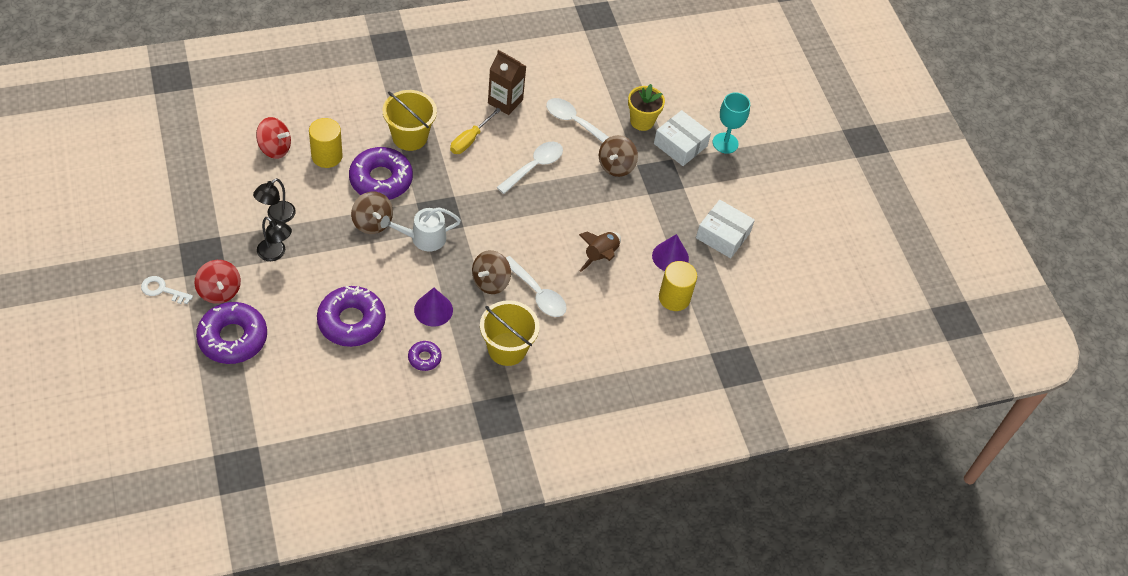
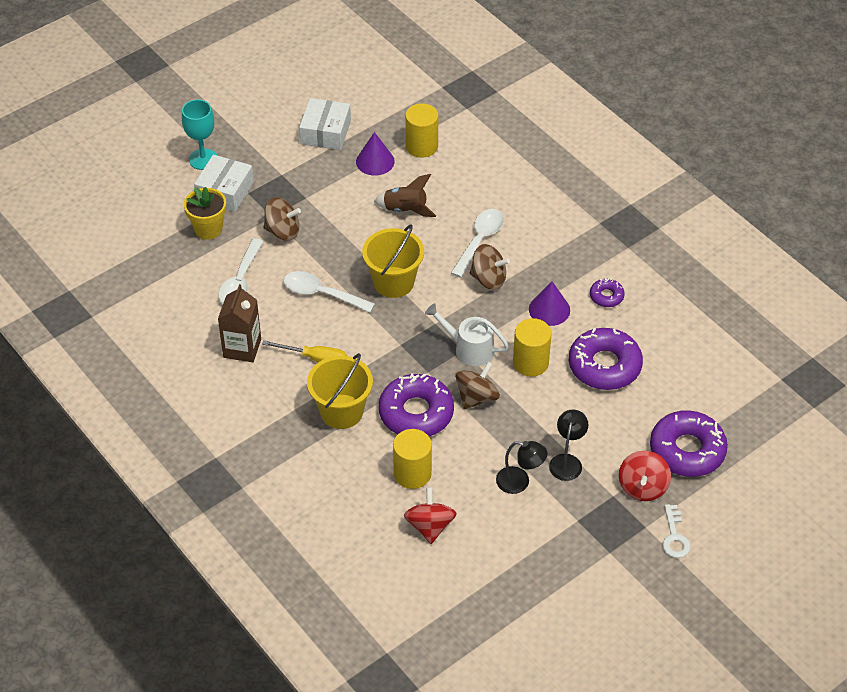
camera: 105 degrees left, 5 degrees down
red spinning top [194,260,241,304] -> red spinning top turned 150 degrees clockwise [619,451,671,501]
white watering can [381,207,461,252] -> white watering can turned 150 degrees clockwise [425,303,509,366]
yellow bucket [480,300,539,366] -> yellow bucket moved to [362,225,424,298]
none -> yellow cylinder [513,318,552,377]

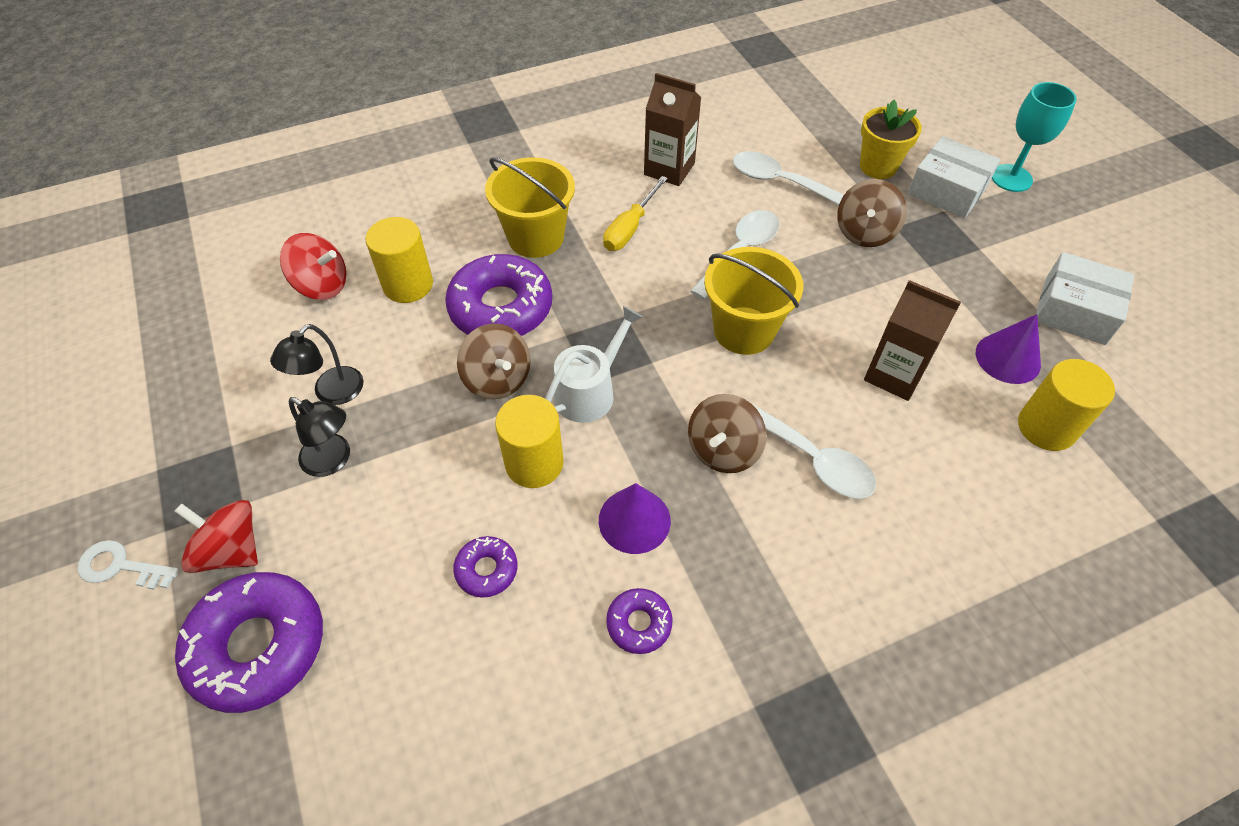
camera: 105 degrees right, 5 degrees up
brown rocket [374,174,436,217] -> brown carton [864,280,961,401]
purple donut [569,328,643,390] -> purple donut [453,536,517,598], size x0.49

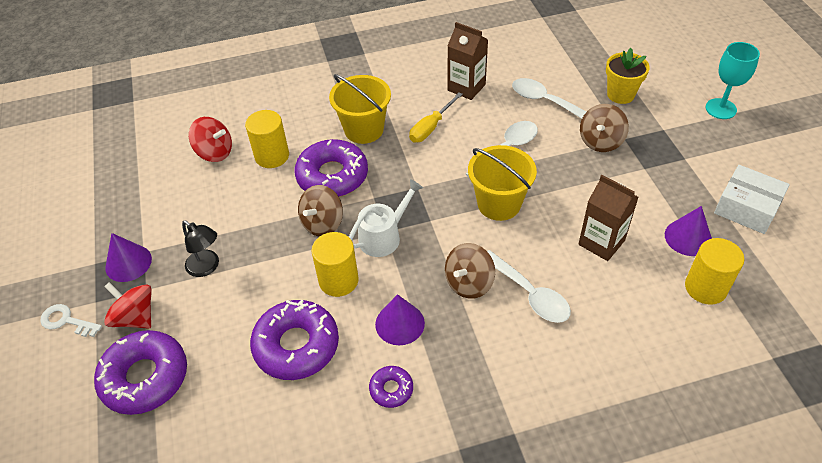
camera: 10 degrees right, 5 degrees down
black lamp [270,324,364,405] -> none
purple donut [453,536,517,598] -> purple donut [250,300,339,380], size x2.06
brown spinning top [457,323,531,400] -> brown spinning top turned 60 degrees clockwise [298,185,343,236]
white box [908,136,1001,218] -> none
none -> purple cone [105,233,152,282]

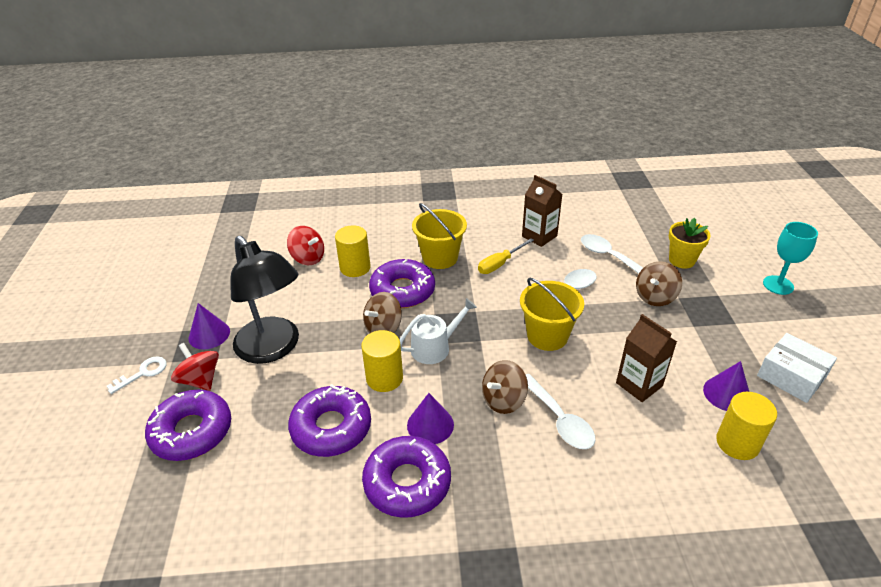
camera: 10 degrees right, 10 degrees down
white key [40,304,102,337] -> white key turned 105 degrees clockwise [107,356,167,394]
black lamp [182,220,219,277] -> black lamp [230,236,299,364], size x2.15
purple donut [369,366,413,408] -> purple donut [362,436,451,518], size x2.06

